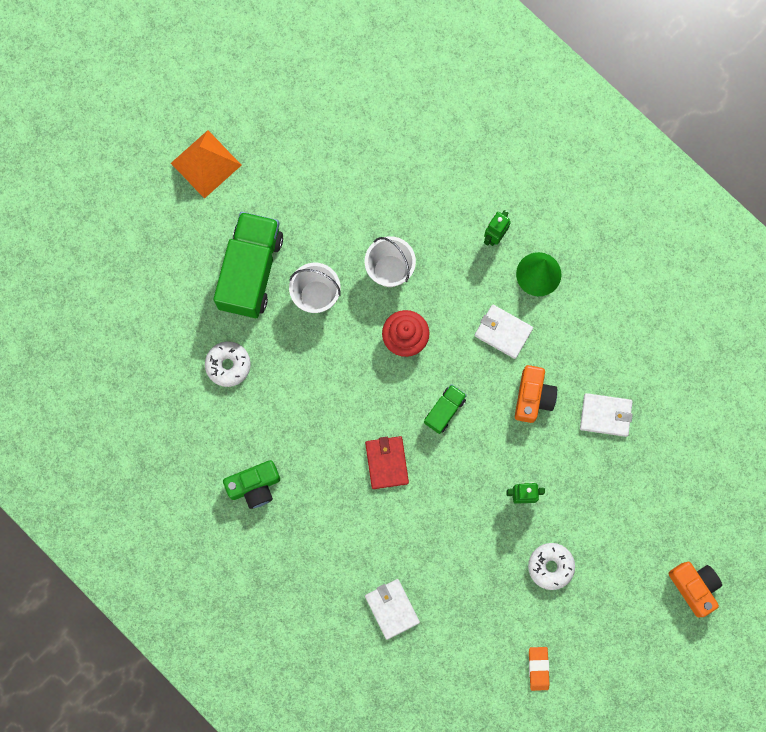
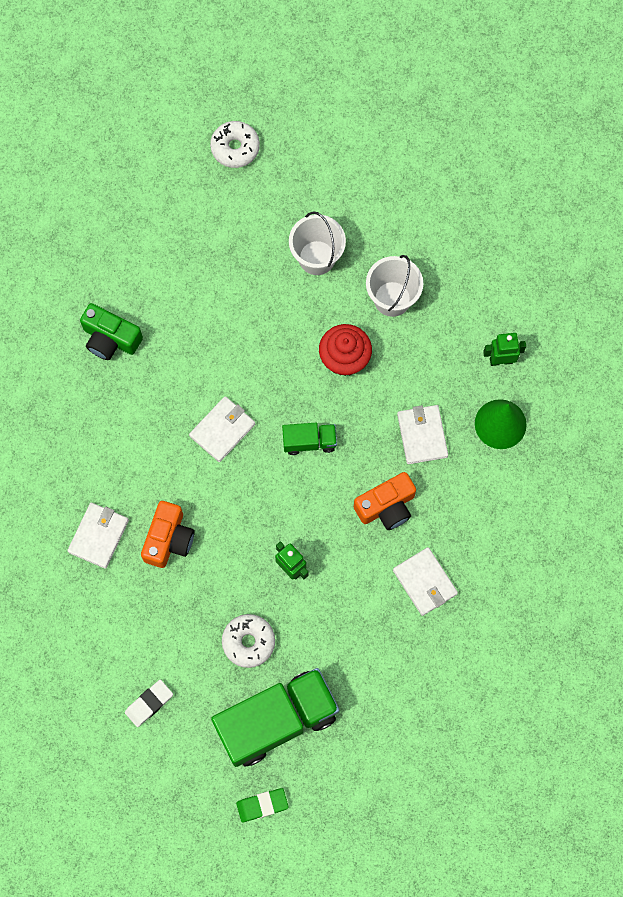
camera: 50 degrees right, 5 degrees down
orange pyramid [171,130,242,199] -> none
white donut [205,341,251,387] -> white donut moved to [210,121,260,168]
green truck [214,212,283,318] -> green truck moved to [211,668,339,767]
red wallet [365,436,409,489] -> white wallet [189,396,255,462]
orange eraser [529,647,549,691] -> white eraser [125,680,173,727]
orange camera [669,562,722,617] -> orange camera moved to [141,501,195,568]
none -> green eraser [236,788,289,822]

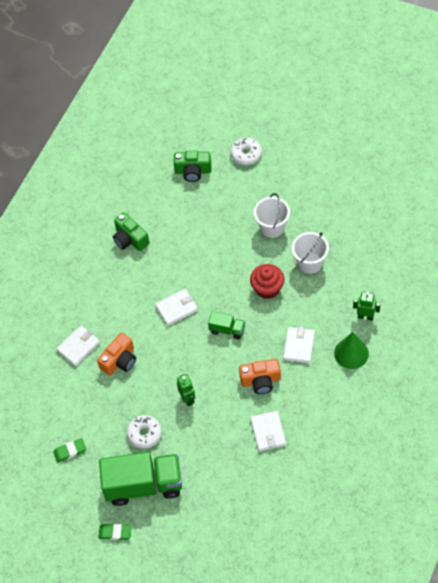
camera: 25 degrees right, 15 degrees down
white eraser [125,680,173,727] -> green eraser [53,438,86,463]
none -> green camera [174,151,211,182]

